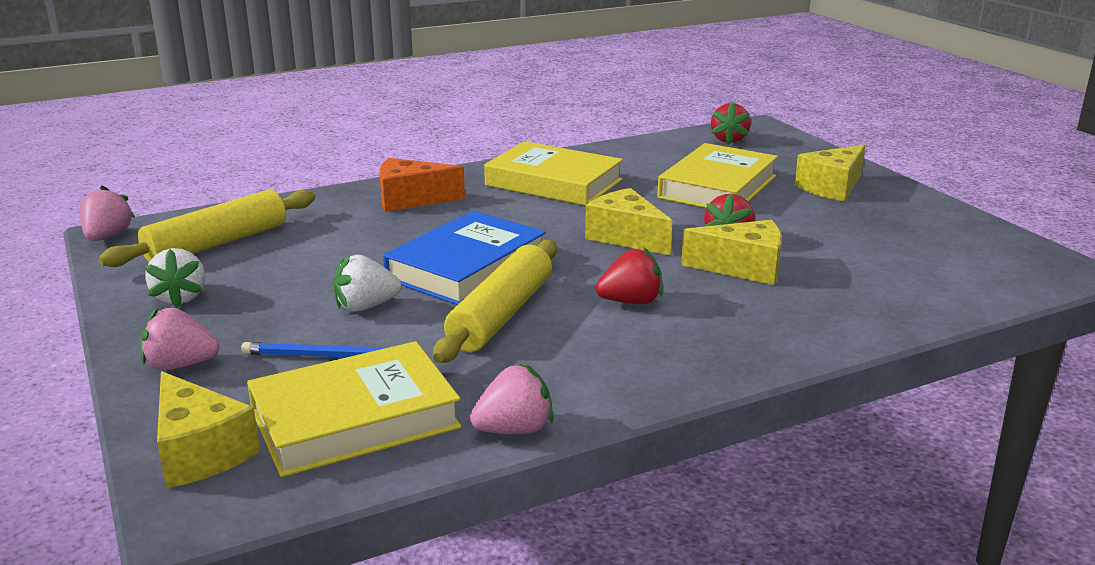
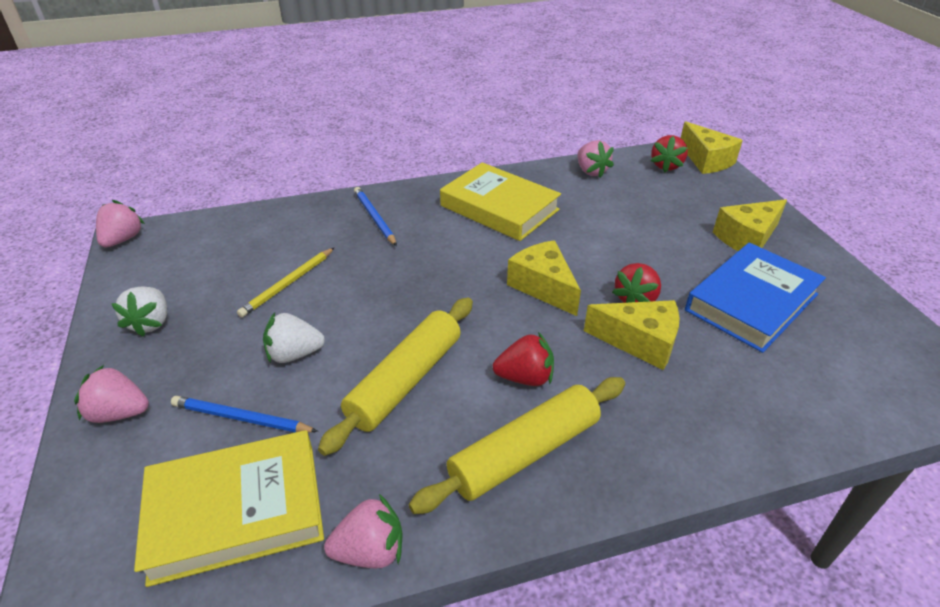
camera: 10 degrees right, 15 degrees up
yellow rolling pin [99,190,315,267] -> yellow rolling pin moved to [409,377,625,514]
yellow cheese [157,371,260,488] -> yellow cheese moved to [681,121,743,174]
orange cheese [379,158,465,212] -> blue pencil [354,187,397,246]
blue book [383,211,546,305] -> blue book moved to [685,243,826,353]
yellow book [657,143,778,208] -> none
none -> yellow pencil [237,248,334,317]
none -> pink strawberry [577,140,614,178]

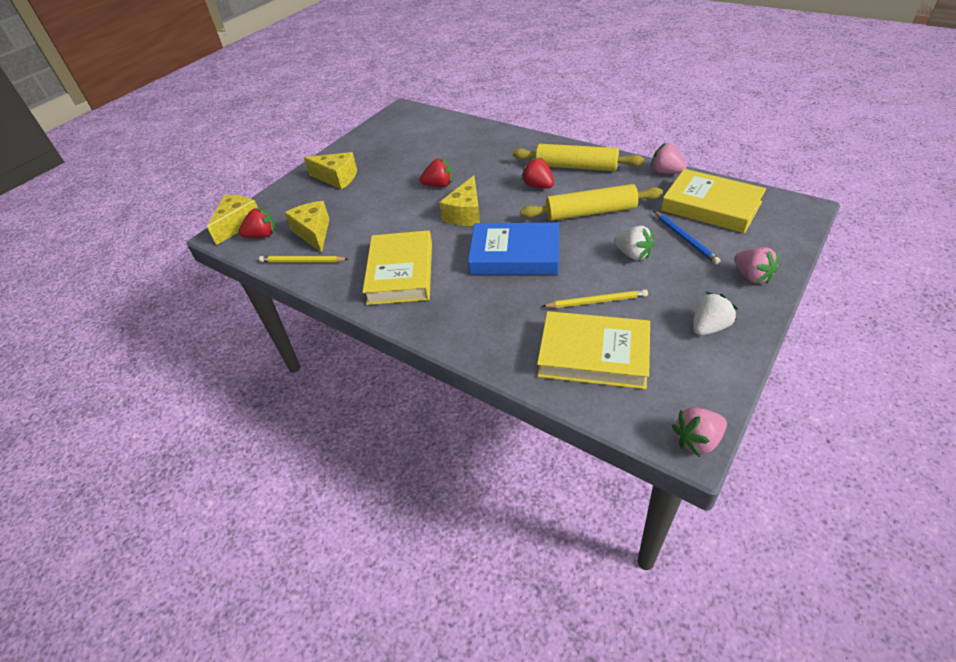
camera: 125 degrees left, 5 degrees up
blue pencil [354,187,397,246] -> none
pink strawberry [577,140,614,178] -> yellow pencil [259,256,348,262]
yellow cheese [584,300,680,370] -> yellow cheese moved to [285,201,329,253]
blue book [685,243,826,353] -> blue book moved to [468,222,559,274]
none -> yellow book [537,311,650,389]

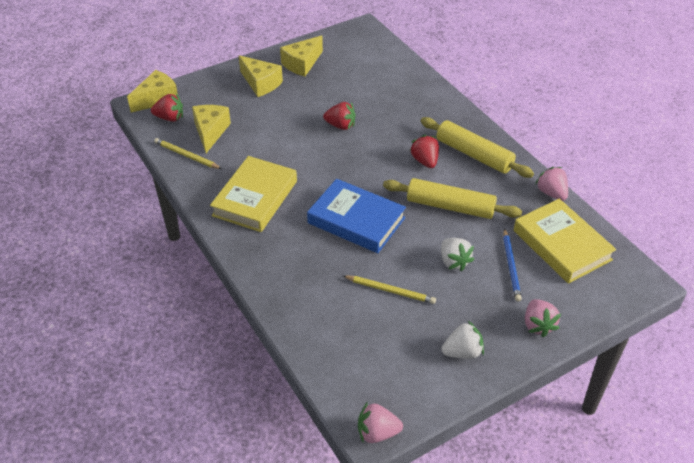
camera: 20 degrees right, 0 degrees up
yellow cheese [439,176,480,226] -> yellow cheese moved to [280,35,323,76]
yellow book [537,311,650,389] -> none

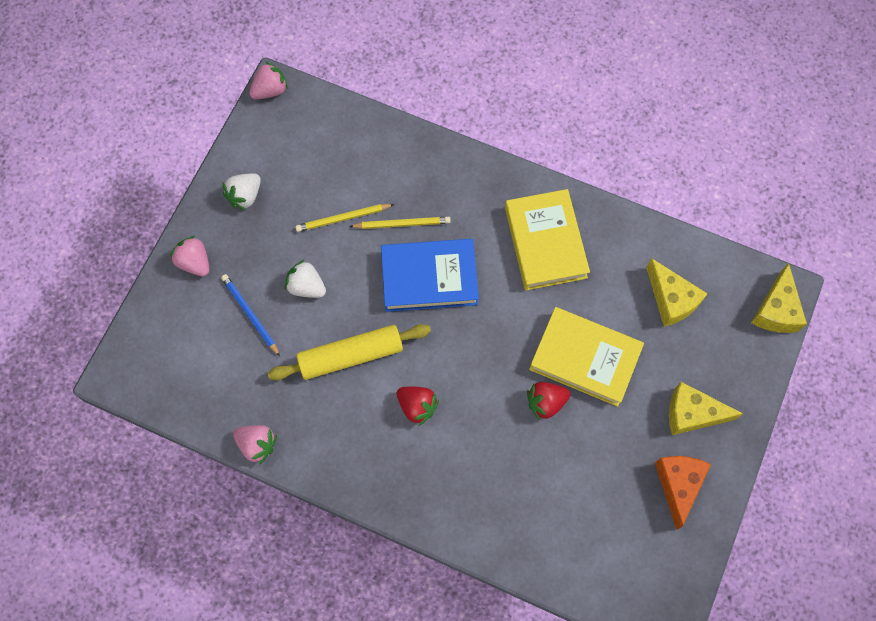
camera: 145 degrees right, 25 degrees up
red strawberry [151,93,183,122] -> none
yellow pencil [154,138,222,169] -> yellow pencil moved to [349,217,451,229]
yellow cheese [280,35,323,76] -> orange cheese [655,456,711,530]
yellow rolling pin [421,117,534,178] -> none
yellow book [514,199,616,284] -> yellow book moved to [529,307,644,407]

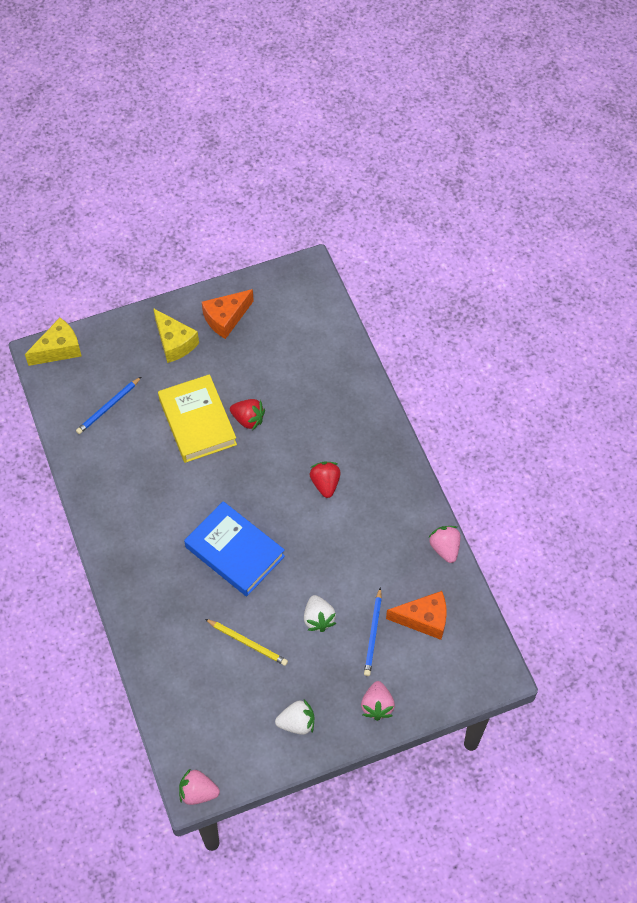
camera: 135 degrees left, 10 degrees down
yellow rolling pin [268,324,431,381] -> none
yellow pencil [349,217,451,229] -> none
yellow book [505,189,590,290] -> none
yellow cheese [646,258,708,327] -> blue pencil [76,377,141,434]
none -> orange cheese [386,591,447,640]

